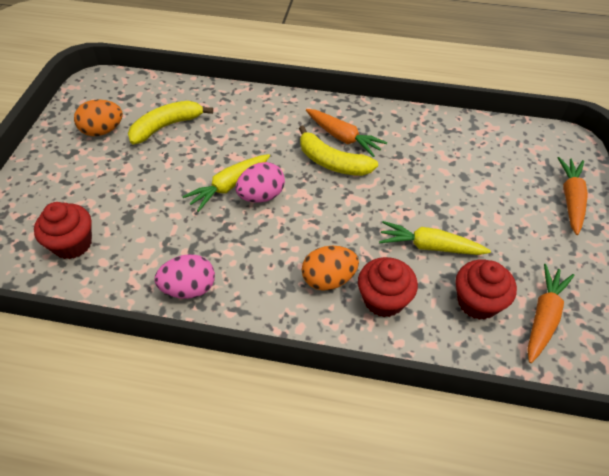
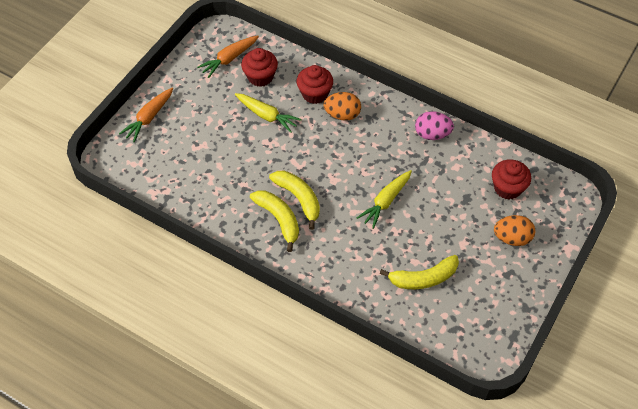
camera: 160 degrees left, 5 degrees up
orange egg [74,99,123,136] -> orange egg moved to [494,215,535,246]
yellow carrot [182,154,270,212] -> yellow carrot turned 150 degrees clockwise [357,170,412,229]
pink egg [235,162,285,202] -> none
orange carrot [306,109,387,157] -> yellow banana [250,190,299,252]

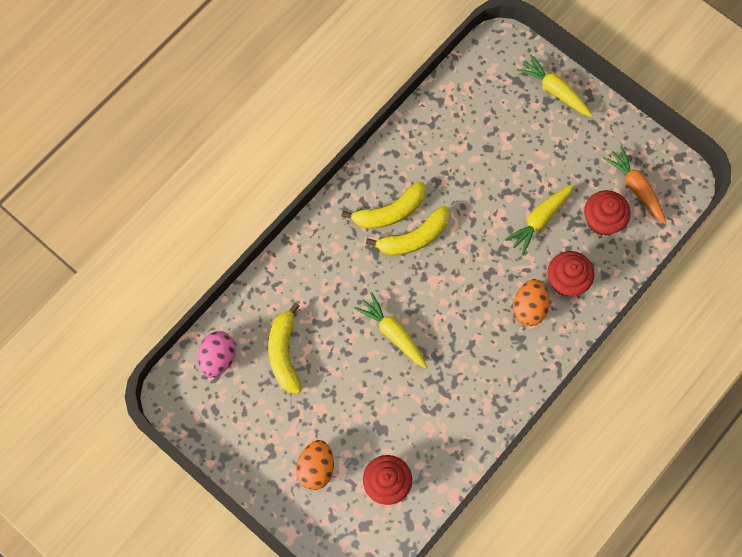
camera: 100 degrees right, 15 degrees up
orange carrot [119,88,173,142] -> yellow carrot [517,54,592,117]
pink egg [415,111,454,140] -> pink egg moved to [198,331,236,378]

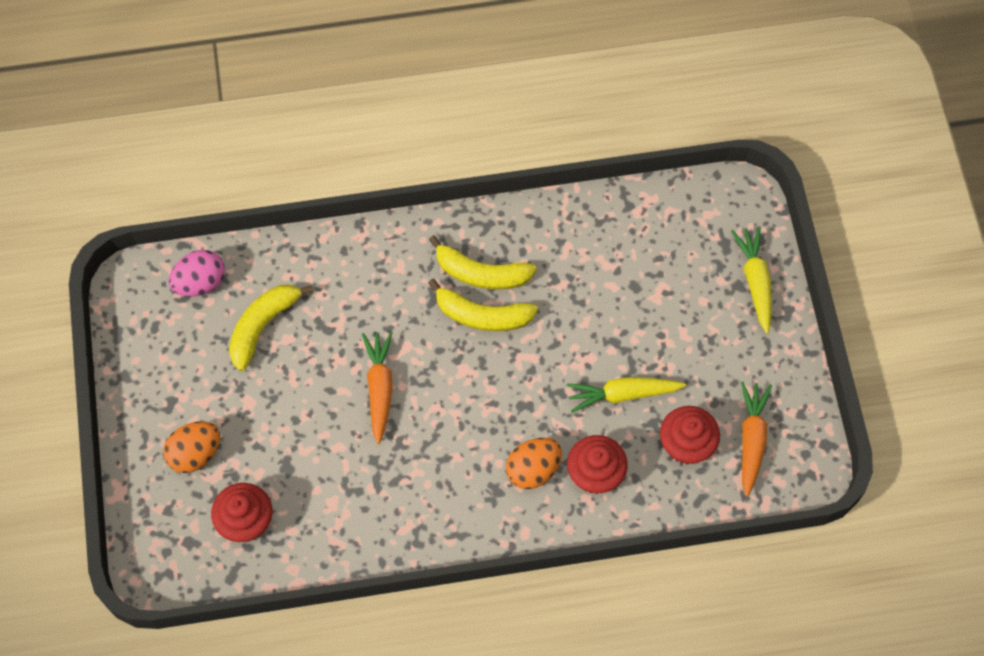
camera: 40 degrees right, 5 degrees down
yellow carrot [354,292,427,369] -> orange carrot [362,332,393,444]

